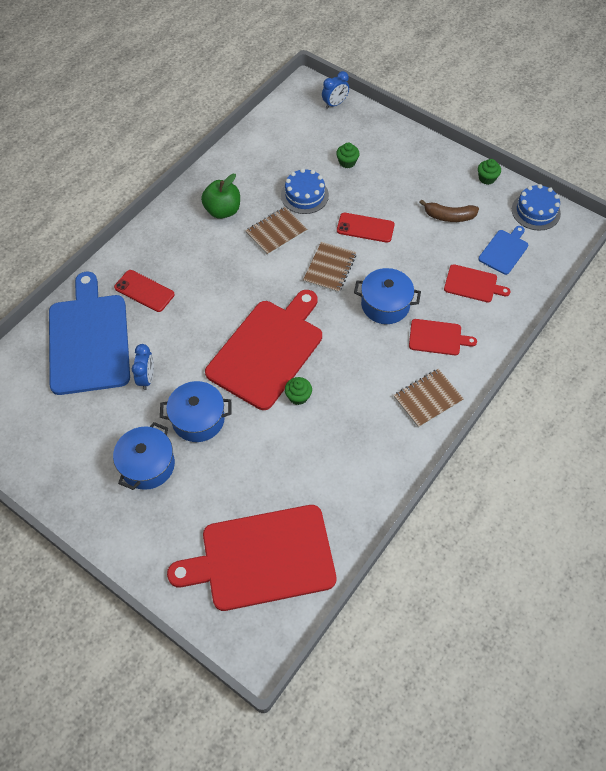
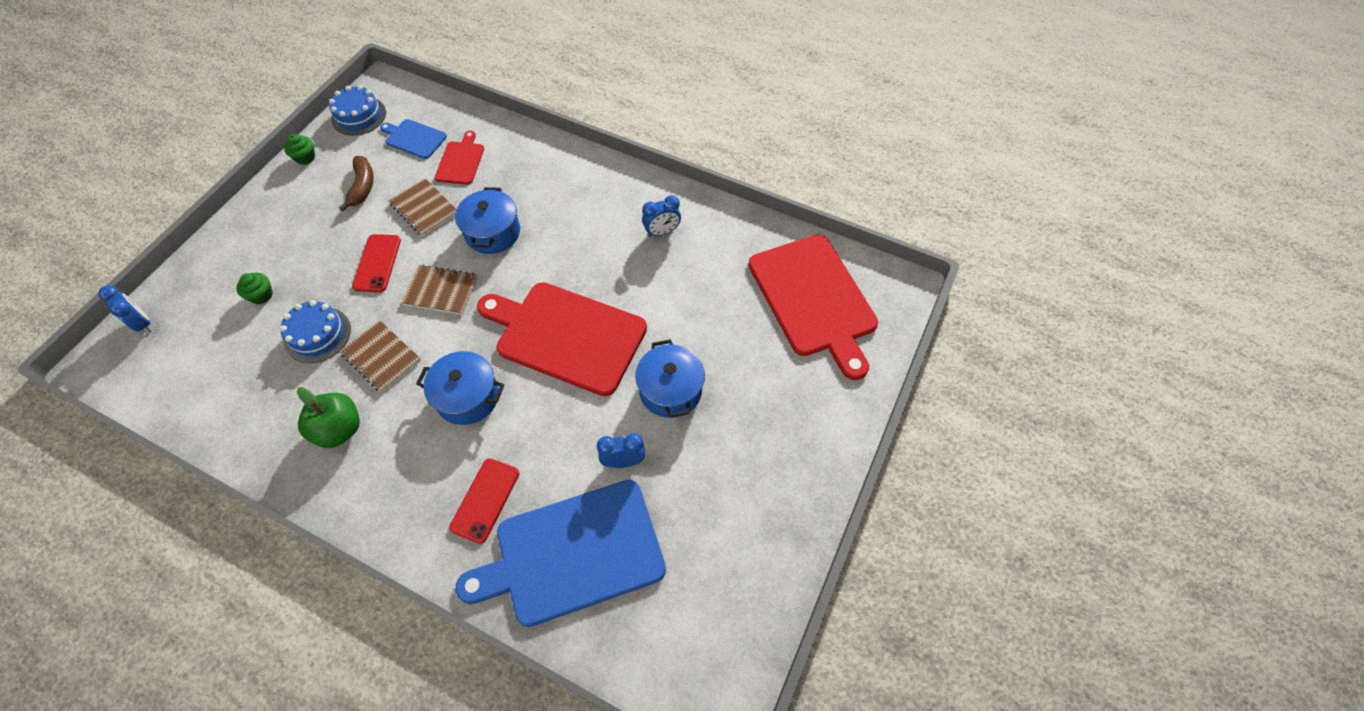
camera: 100 degrees left, 0 degrees up
blue pot [113,422,175,490] -> blue pot moved to [416,351,504,425]
green cupcake [285,377,312,405] -> none
brown notebook [394,369,464,428] -> brown notebook moved to [388,178,456,237]
red cutting board [409,319,477,355] -> none
none -> blue clock [642,195,681,237]

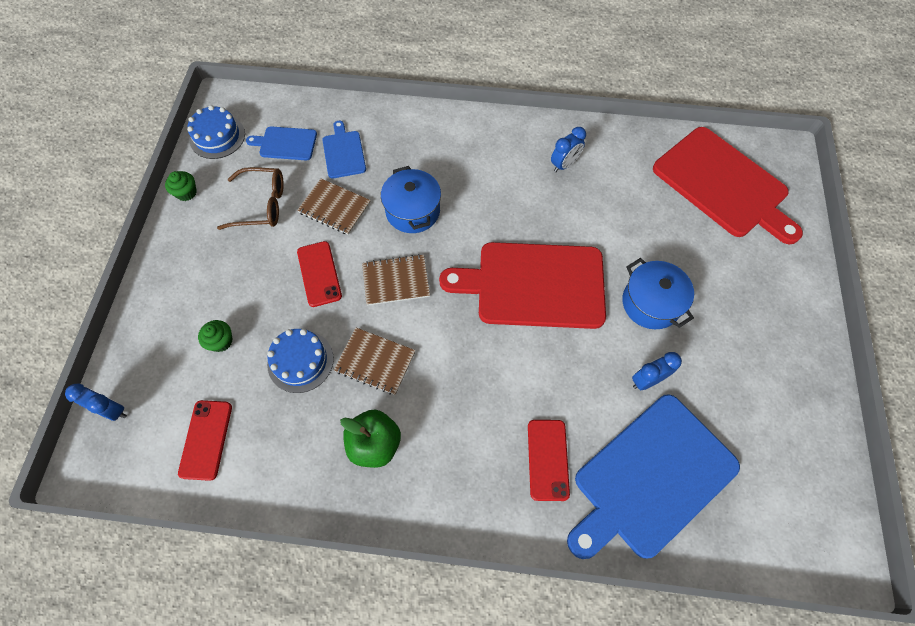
camera: 20 degrees left, 5 degrees up
brown banana [339,156,374,211] -> brown glasses [217,167,284,230]
blue pot [416,351,504,425] -> none
red cutting board [435,131,484,185] -> blue cutting board [322,121,366,178]
none -> red phone [178,400,232,481]

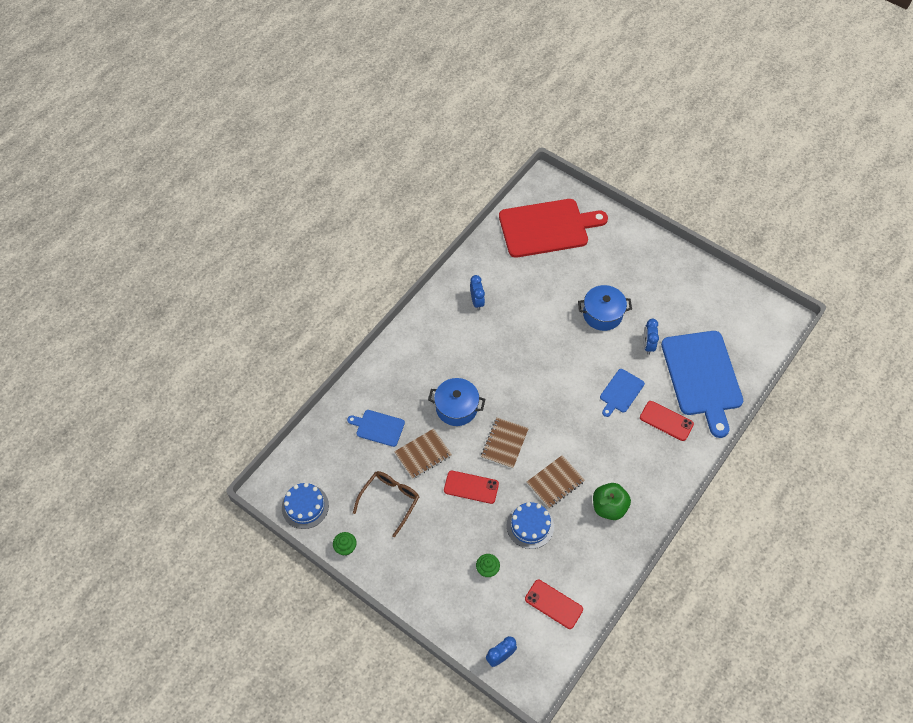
camera: 60 degrees left, 5 degrees down
blue cutting board [246,126,317,160] -> blue cutting board moved to [600,369,645,417]
red cutting board [439,242,606,329] -> none

